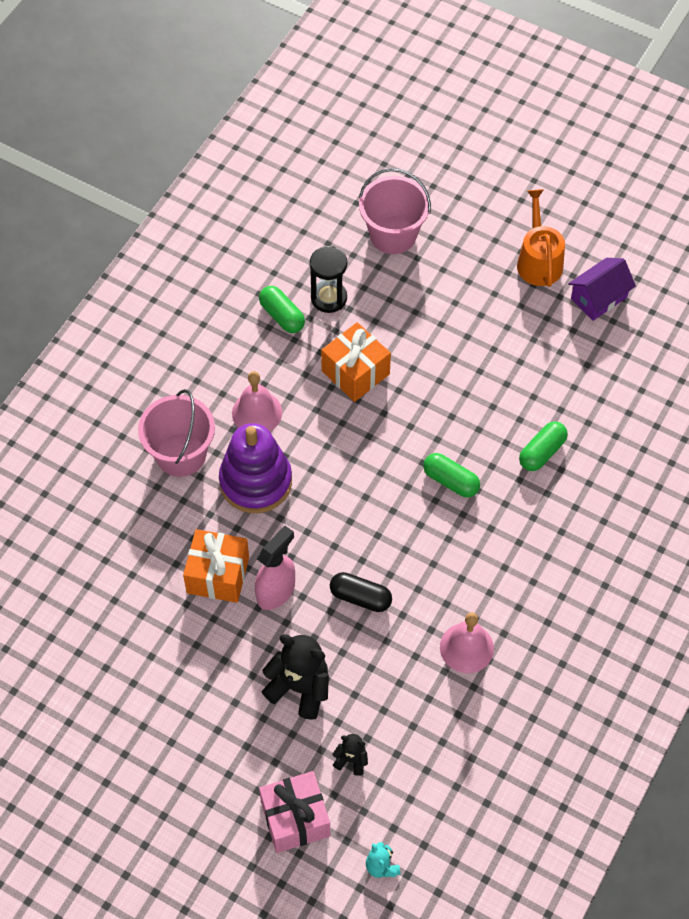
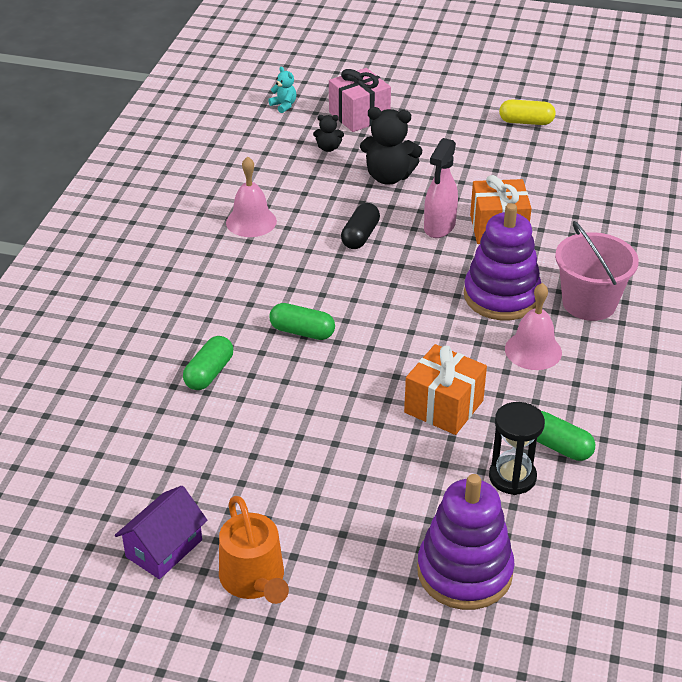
camera: 165 degrees right, 20 degrees down
black capsule [330,572,392,612] -> black capsule turned 75 degrees counterclockwise [341,203,380,249]
pink bucket [359,168,431,254] -> purple stacking toy [417,474,515,610]
none -> yellow capsule [499,99,556,125]

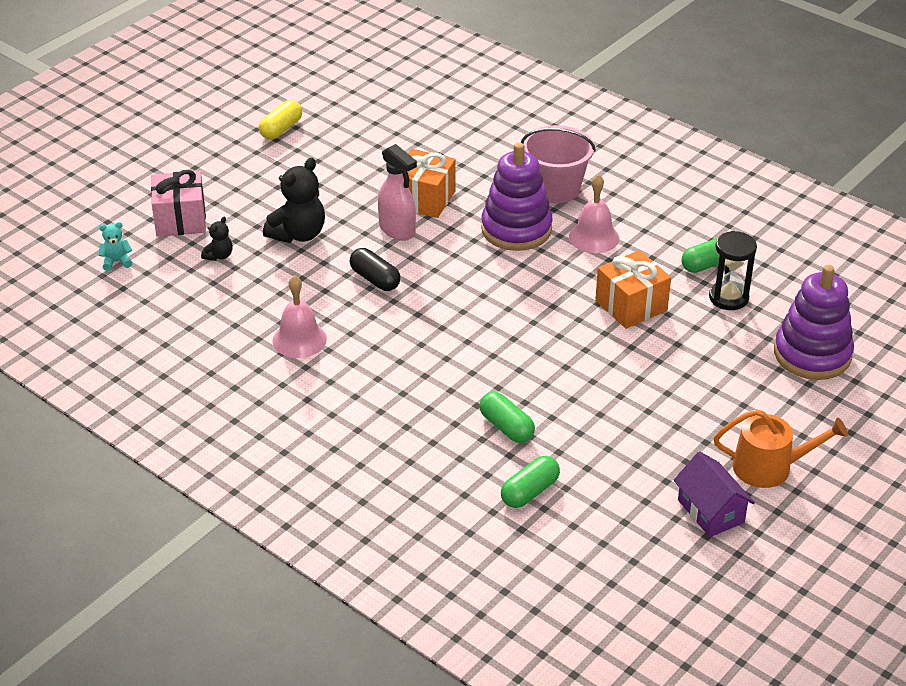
camera: 65 degrees left, 0 degrees up
green capsule [269,303,335,340] -> green capsule moved to [501,456,560,508]

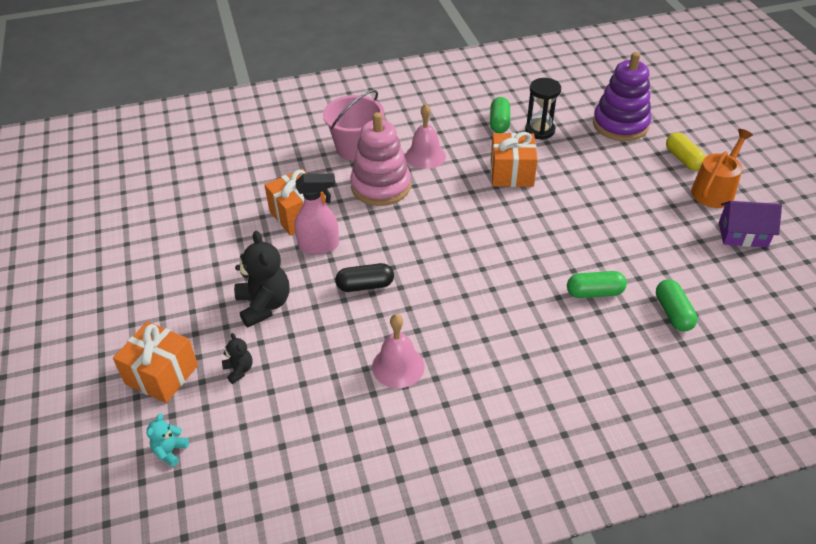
camera: 55 degrees left, 5 degrees up
pink gift [151,170,206,237] -> orange gift [113,321,198,403]
yellow capsule [259,100,302,140] -> yellow capsule moved to [666,132,706,170]
purple stacking toy [481,142,553,251] -> pink stacking toy [350,112,411,206]

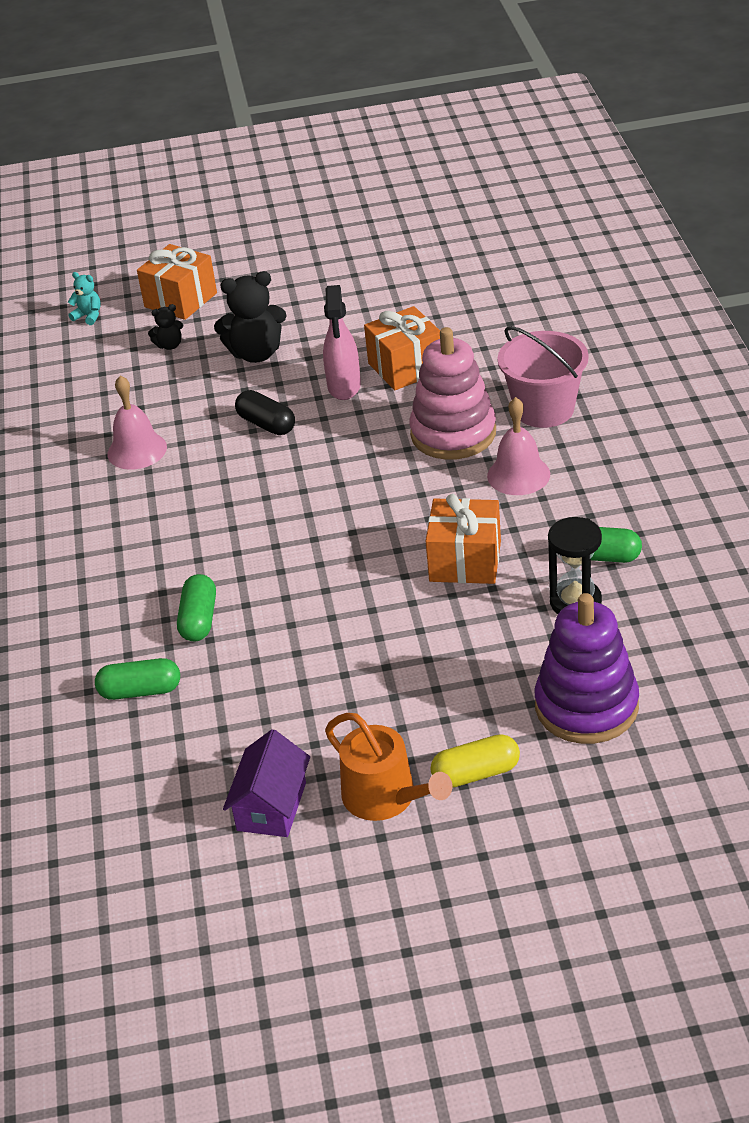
camera: 100 degrees right, 5 degrees down
black capsule [335,263,394,292] -> black capsule turned 45 degrees counterclockwise [235,390,295,435]

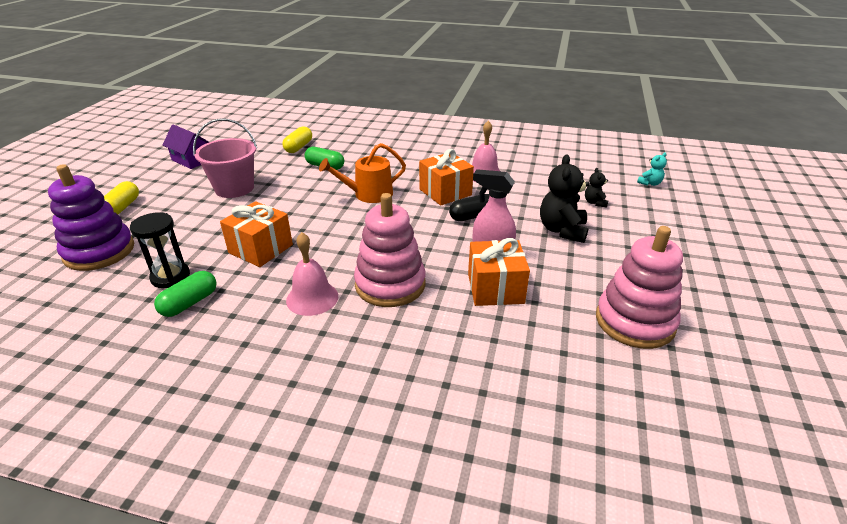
camera: 110 degrees right, 5 degrees down
green capsule [95,658,180,700] -> yellow capsule [282,126,312,153]
orange gift [137,244,217,320] -> orange gift moved to [419,149,474,206]
orange watering can [325,713,452,821] -> orange watering can moved to [319,143,406,203]
pink bucket [497,326,589,428] -> pink bucket moved to [193,118,257,198]
none -> pink stacking toy [596,226,683,349]

